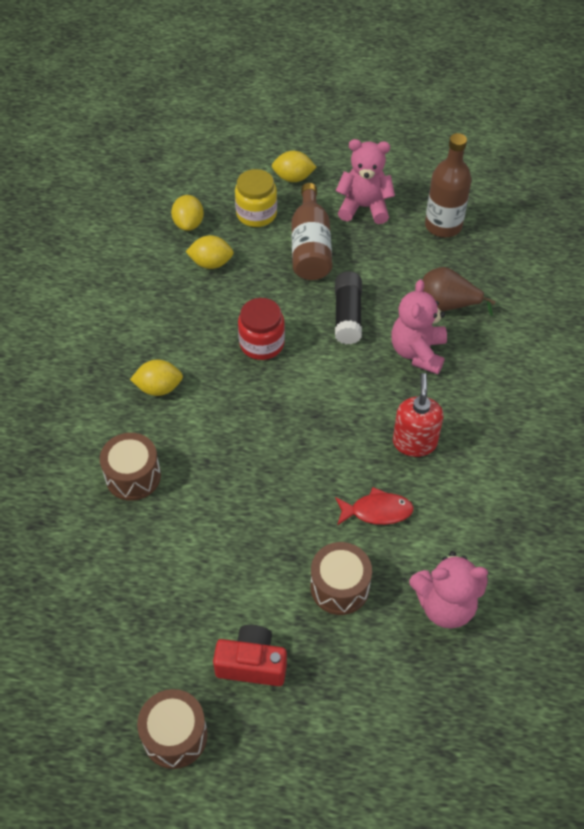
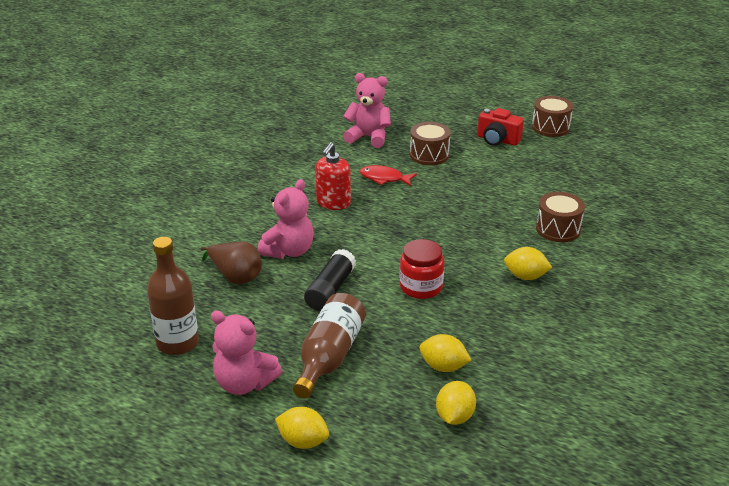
camera: 160 degrees left, 20 degrees down
yellow jar [235,169,277,227] -> none

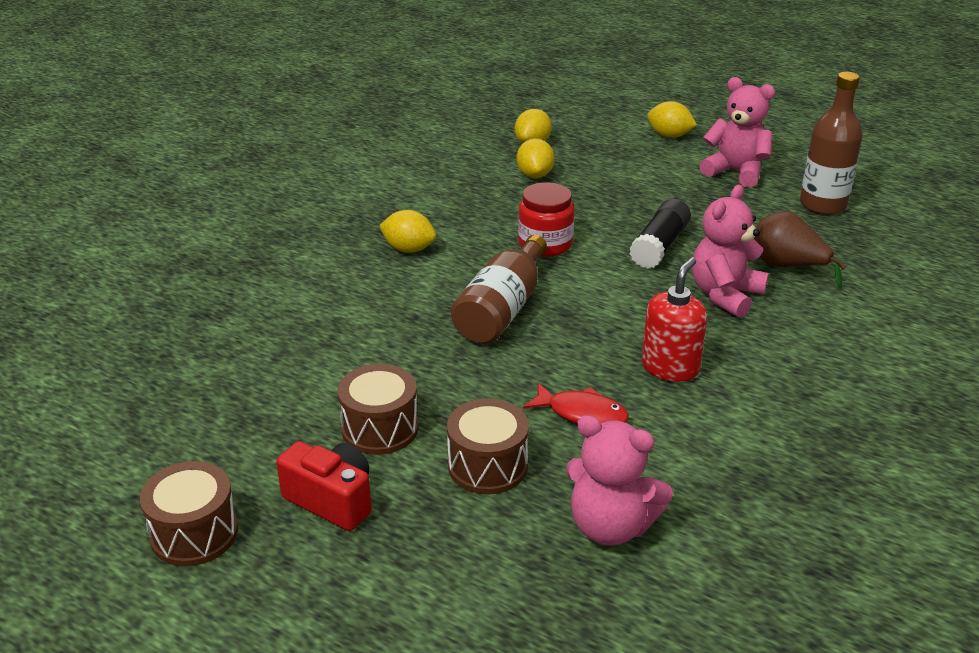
camera: 175 degrees left, 0 degrees up
brown bottle [293,293,366,398] -> brown bottle moved to [451,235,547,344]
yellow lemon [419,334,471,372] -> yellow lemon turned 60 degrees clockwise [516,138,555,178]
brown drum [536,192,585,242] -> brown drum moved to [338,364,419,455]

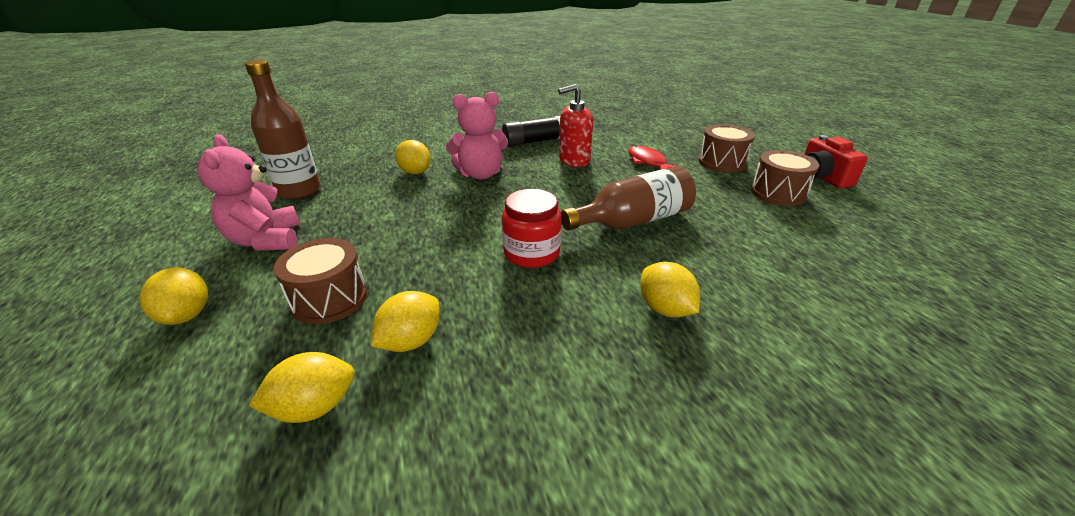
camera: 140 degrees left, 0 degrees up
brown drum [140,461,238,566] -> brown drum moved to [274,238,367,324]
pink teddy bear [566,415,673,546] -> none
black glue stick [630,199,691,269] -> black glue stick moved to [502,116,560,147]
brown pear [754,211,846,288] -> yellow lemon [395,140,431,174]

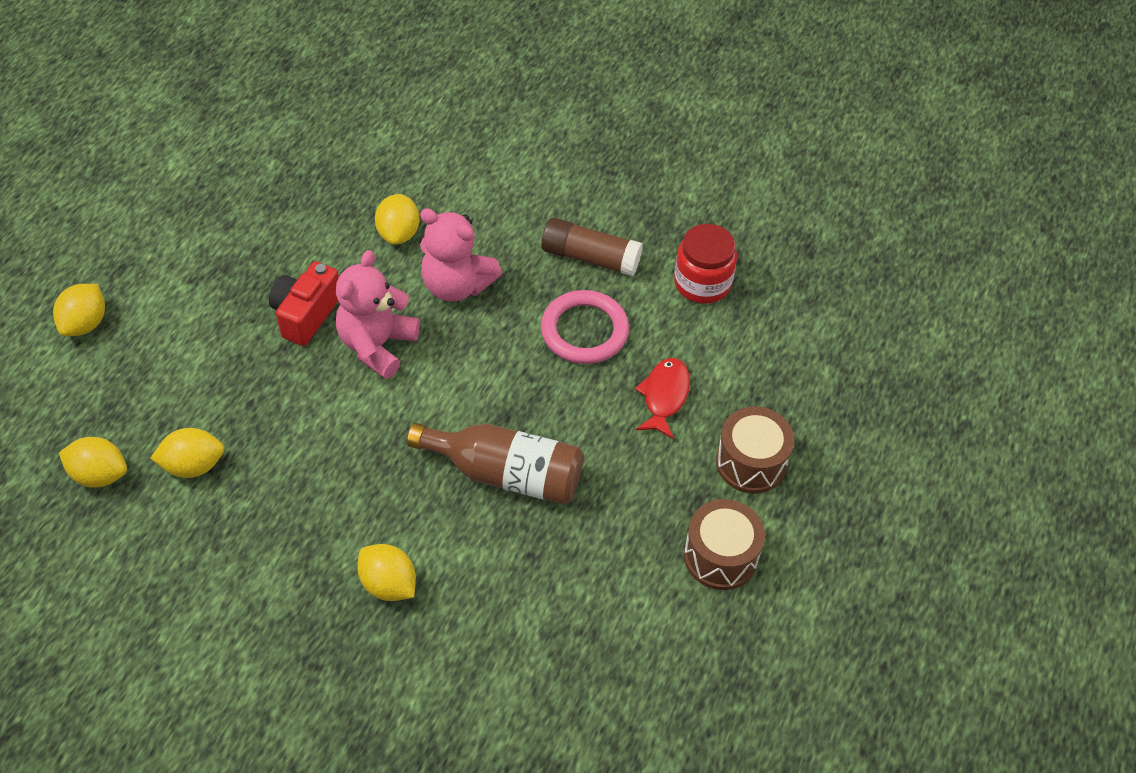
camera: 40 degrees right, 20 degrees up
pink teddy bear [197,134,300,251] -> pink teddy bear moved to [336,250,420,379]
brown bottle [245,60,321,199] -> none
brown drum [274,238,367,324] -> none
black glue stick [502,116,560,147] -> brown glue stick [541,217,643,276]
red jar [502,189,561,268] -> red jar moved to [674,224,737,304]
red soap dispenser [558,84,593,167] -> pink ring [541,290,629,364]
yellow lemon [640,262,700,317] -> yellow lemon turned 60 degrees counterclockwise [357,544,416,601]
red camera [805,135,868,188] -> red camera moved to [269,262,339,346]

